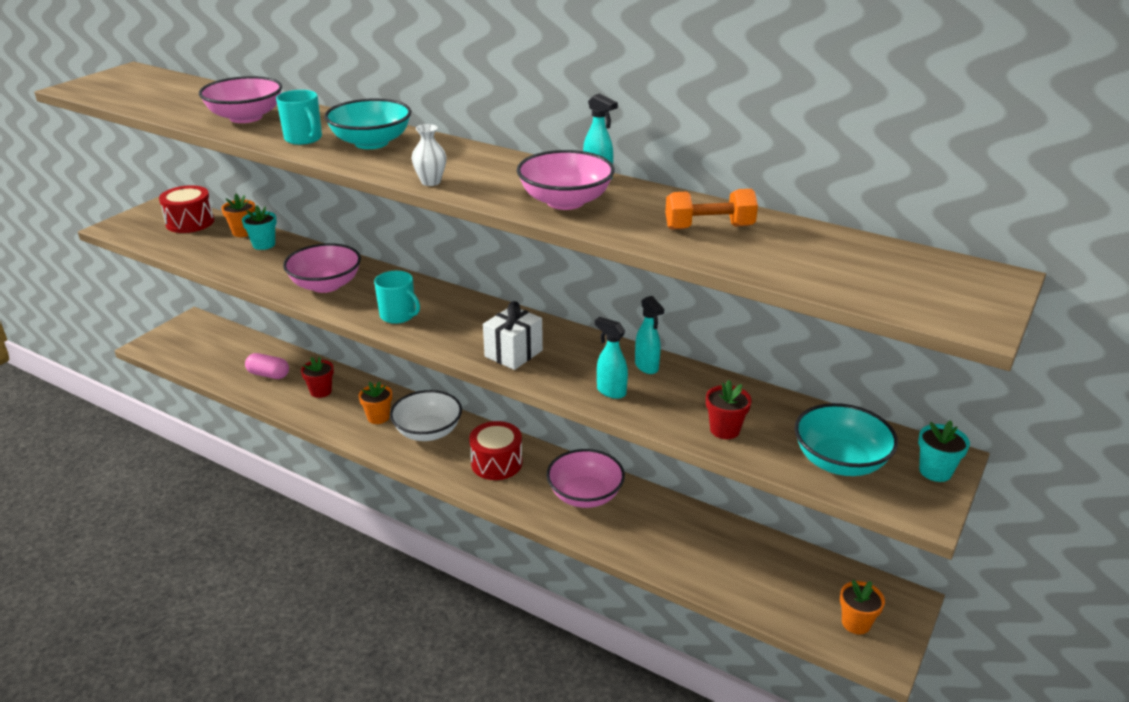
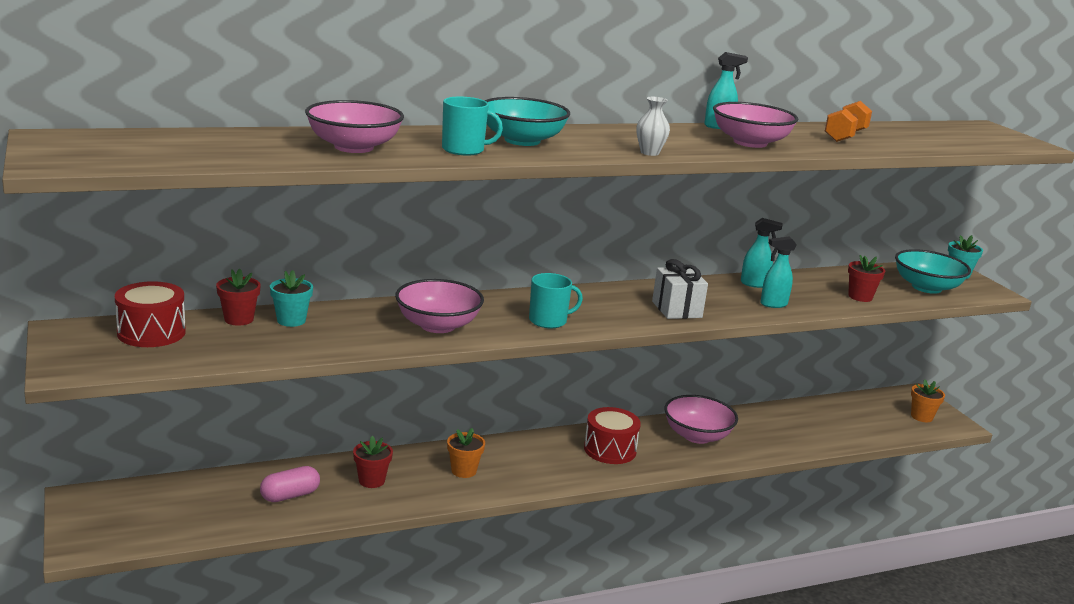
camera: 55 degrees left, 10 degrees down
orange flower pot [221,194,255,237] -> red flower pot [216,269,261,326]
white bowl [390,390,462,441] -> none

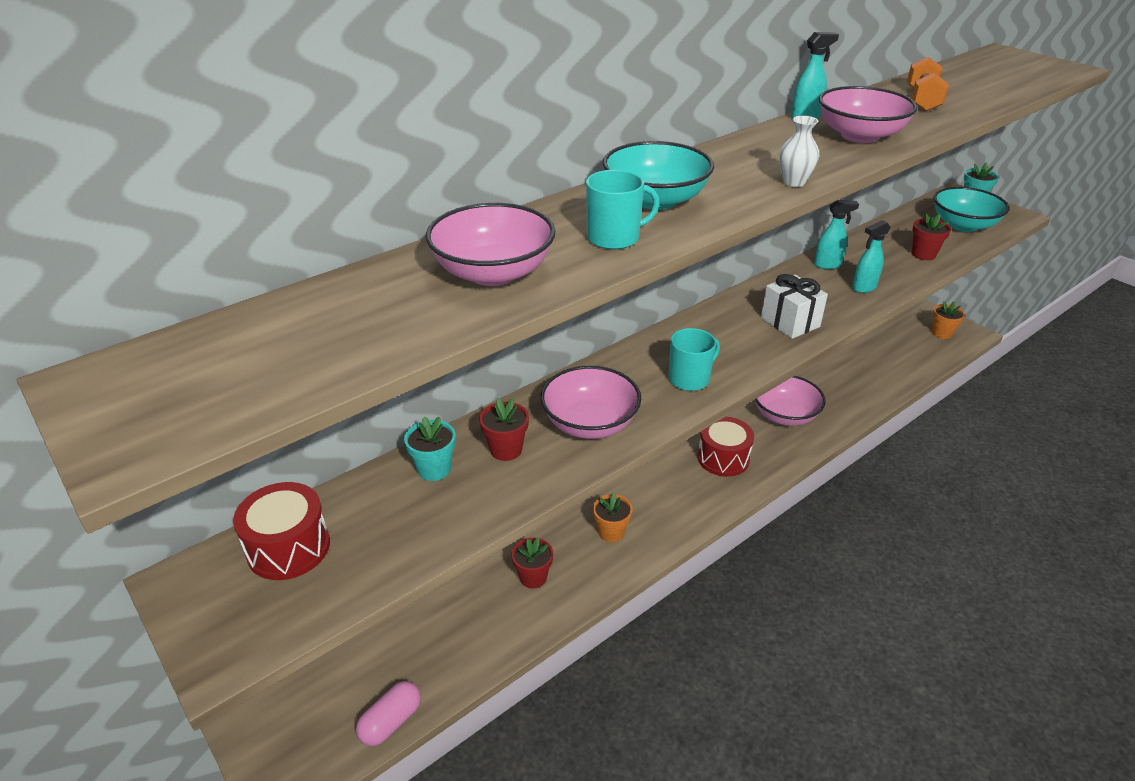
camera: 15 degrees left, 15 degrees up
red flower pot [216,269,261,326] -> red flower pot moved to [479,398,529,461]
pink capsule [260,466,320,502] -> pink capsule moved to [356,681,421,746]

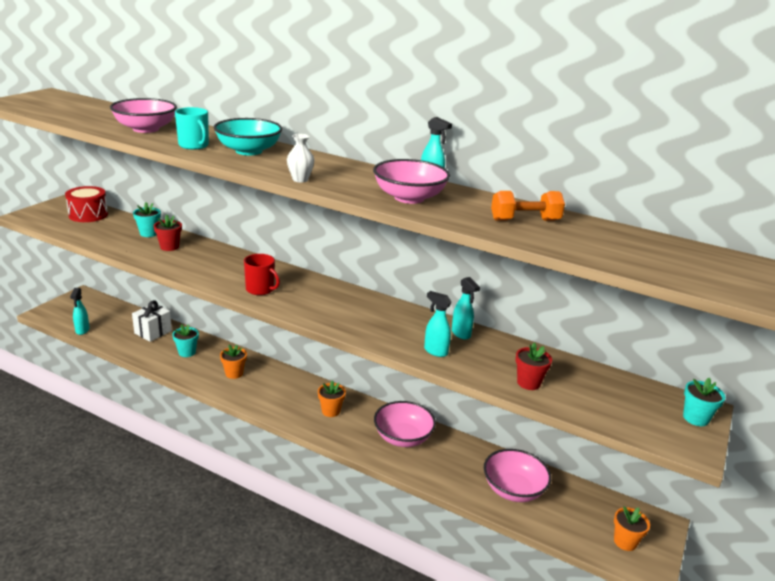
camera: 65 degrees right, 10 degrees down
pink capsule [356,681,421,746] -> turquoise spray bottle [70,288,90,335]
red flower pot [511,537,553,589] -> turquoise flower pot [172,324,199,357]
pink bowl [540,366,641,439] -> pink bowl moved to [484,449,551,502]
turquoise mug [669,328,720,391] -> red mug [244,254,280,295]
red drum [697,416,754,477] -> orange flower pot [318,381,346,417]
white gift [761,274,828,339] -> white gift moved to [132,300,172,342]
turquoise bowl [933,187,1009,232] -> none

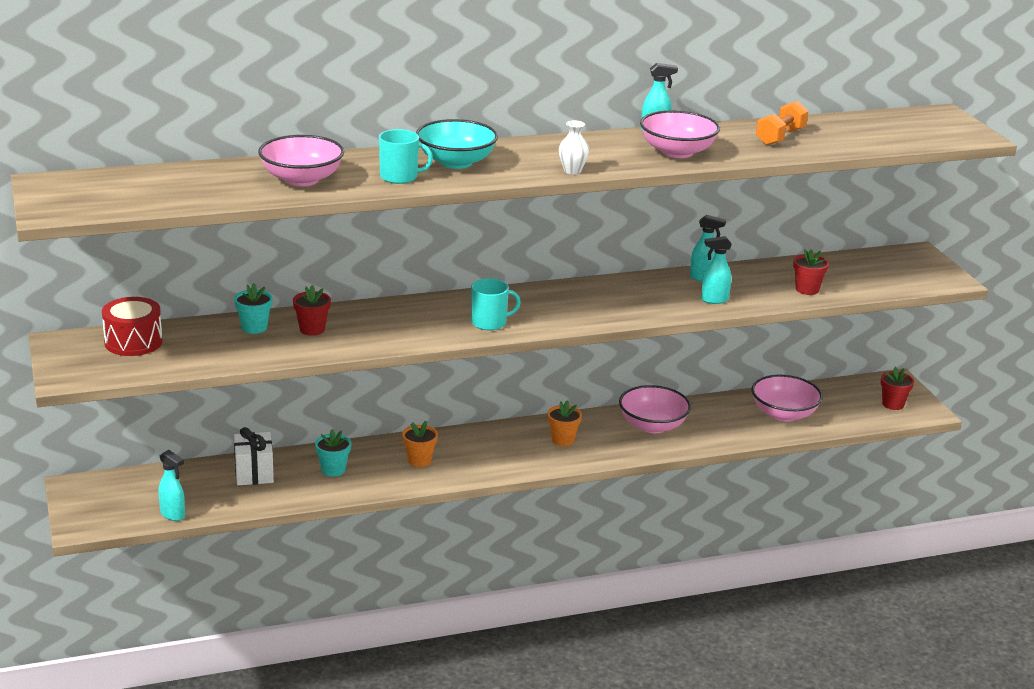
camera: 45 degrees left, 0 degrees up
red mug [244,254,280,295] -> turquoise mug [471,279,521,330]
orange flower pot [614,506,650,551] -> red flower pot [881,367,914,410]
turquoise flower pot [683,378,726,426] -> none

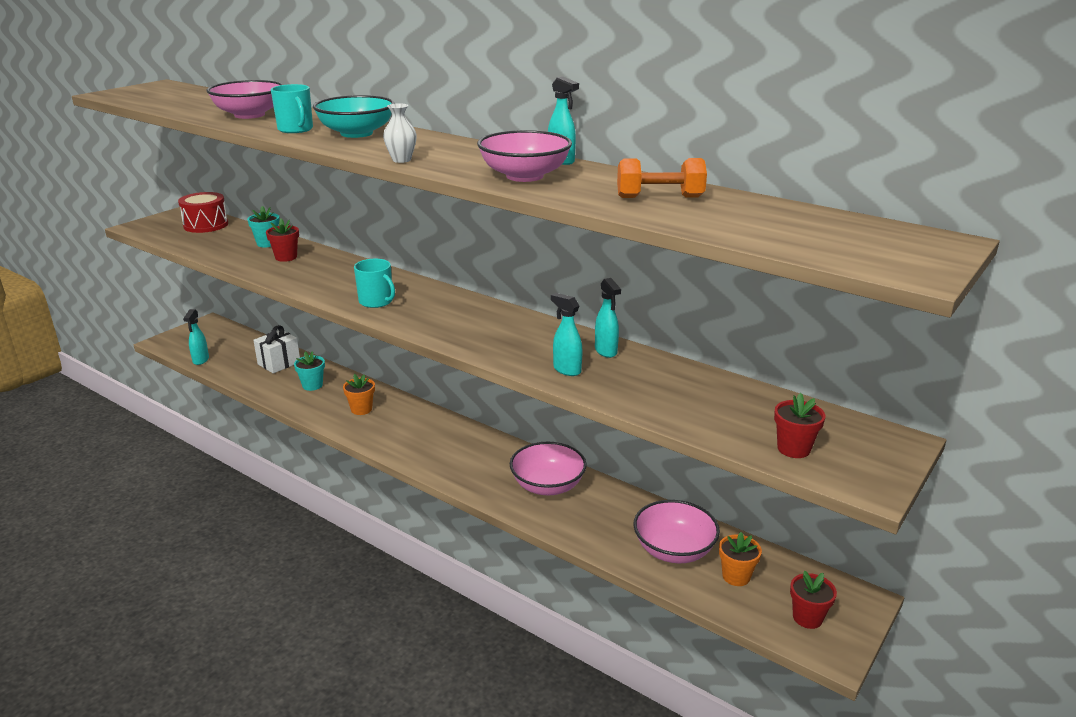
camera: 55 degrees right, 0 degrees up
orange flower pot [547,400,582,446] -> orange flower pot moved to [719,532,762,586]
red flower pot [793,249,829,295] -> red flower pot moved to [774,393,826,458]

